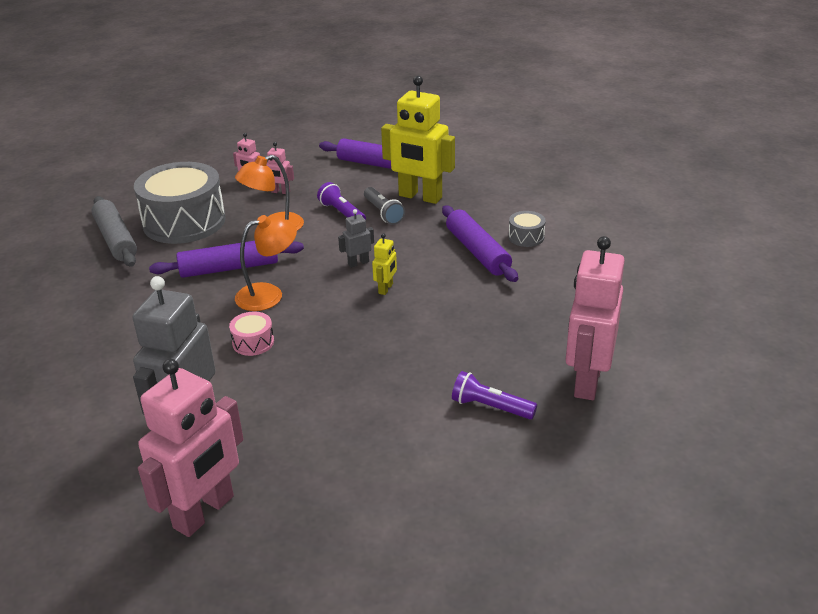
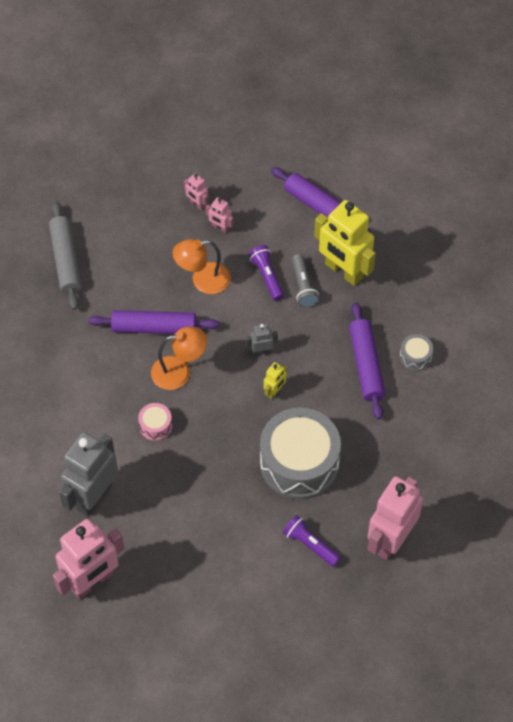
camera: 15 degrees right, 25 degrees up
grey drum [134,162,225,244] -> grey drum moved to [260,408,341,499]

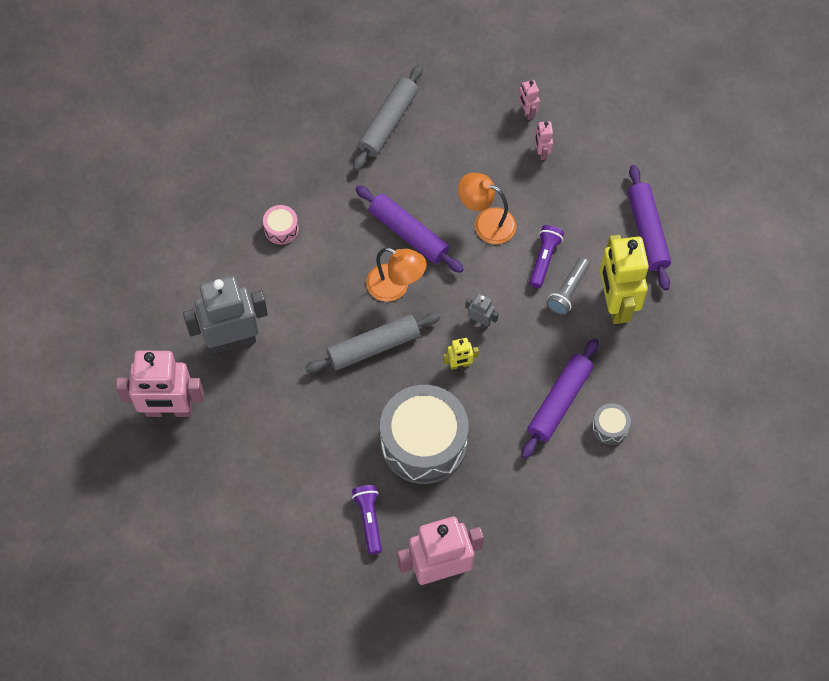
camera: 40 degrees right, 5 degrees up
pink drum [138,403,172,441] -> pink drum moved to [263,205,299,245]
pink robot [205,197,233,233] -> pink robot moved to [519,80,540,120]
none -> grey rolling pin [305,313,441,373]

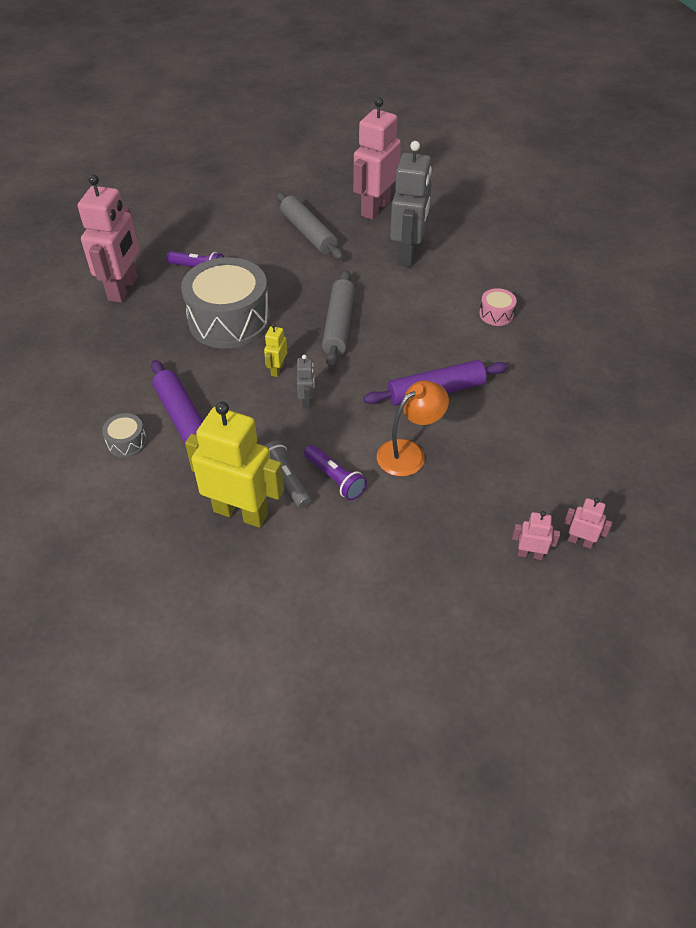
camera: 120 degrees right, 15 degrees down
grey rolling pin [353,64,423,171] -> grey rolling pin moved to [276,192,343,260]
orange lamp [366,247,426,302] -> none
grey robot [465,293,499,329] -> grey robot turned 60 degrees counterclockwise [297,355,314,409]
pink robot [535,121,553,160] -> pink robot moved to [564,498,612,549]
purple rolling pin [628,165,671,290] -> none

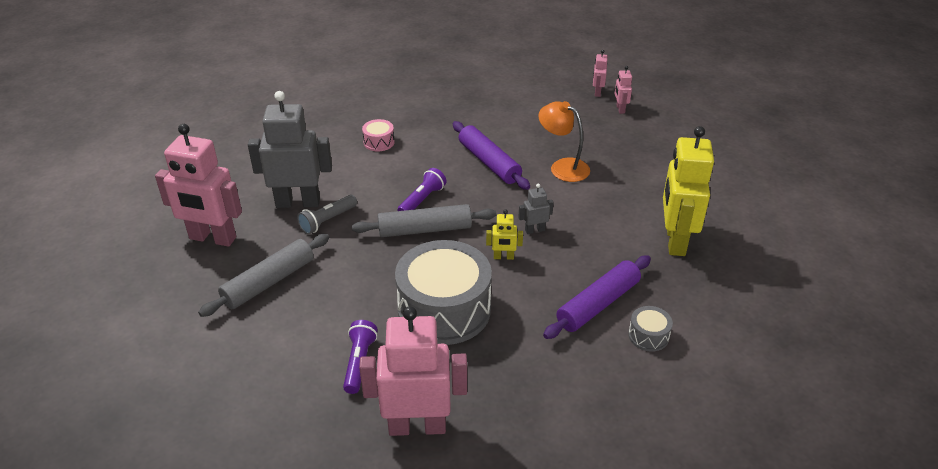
camera: 105 degrees left, 10 degrees down
grey flashlight [264,440,311,508] -> grey flashlight moved to [297,195,357,235]
purple flashlight [304,445,367,500] -> purple flashlight moved to [397,168,446,211]

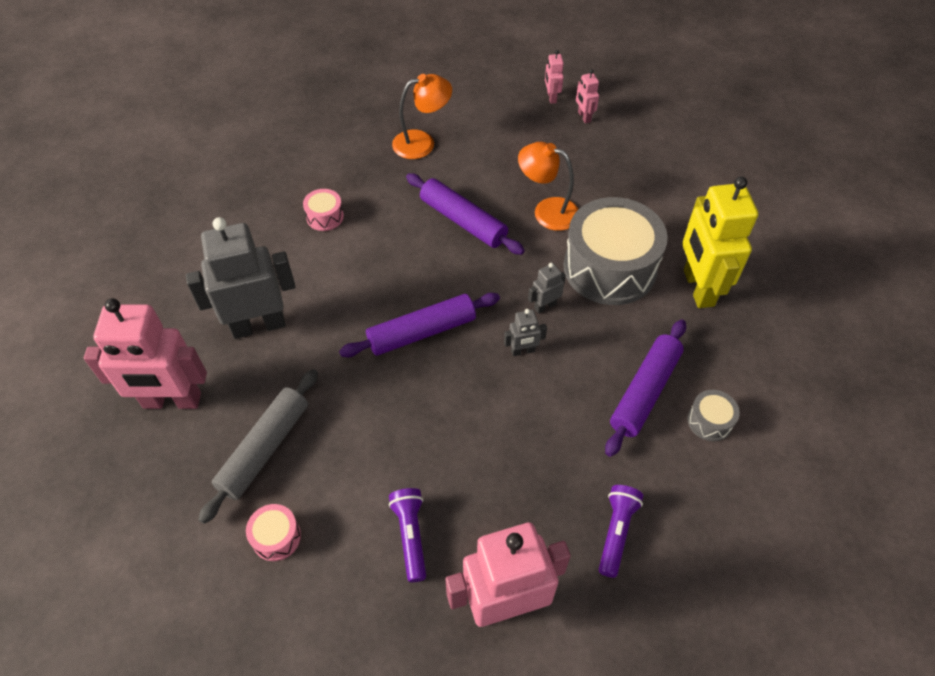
camera: 15 degrees left, 15 degrees up
grey flashlight [297,195,357,235] -> none
grey rolling pin [352,204,496,237] -> purple rolling pin [339,293,500,357]
grey drum [395,240,492,345] -> grey drum moved to [563,197,668,305]
purple flashlight [397,168,446,211] -> purple flashlight moved to [599,485,643,578]
yellow robot [486,210,523,260] -> grey robot [504,309,547,356]
none -> pink drum [246,504,301,561]
none -> orange lamp [392,74,452,159]

